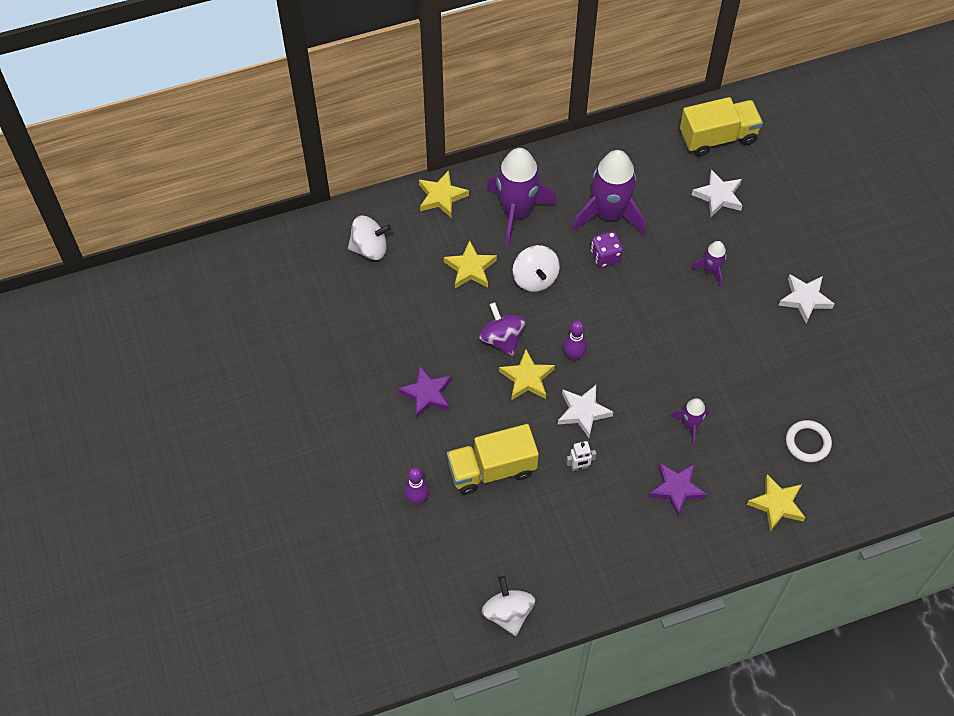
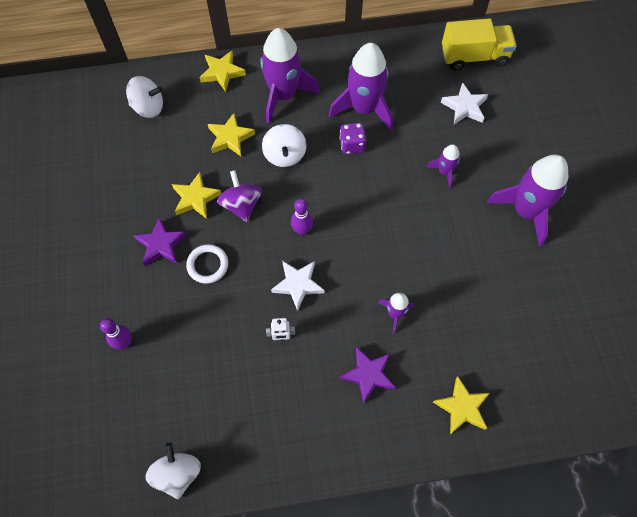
camera: 10 degrees right, 5 degrees up
yellow truck [447,424,539,495] -> none
yellow star [499,349,555,400] -> yellow star moved to [172,172,222,219]
white star [778,274,834,324] -> purple rocket [487,154,569,247]
white ring [786,420,832,462] -> white ring moved to [186,244,228,284]

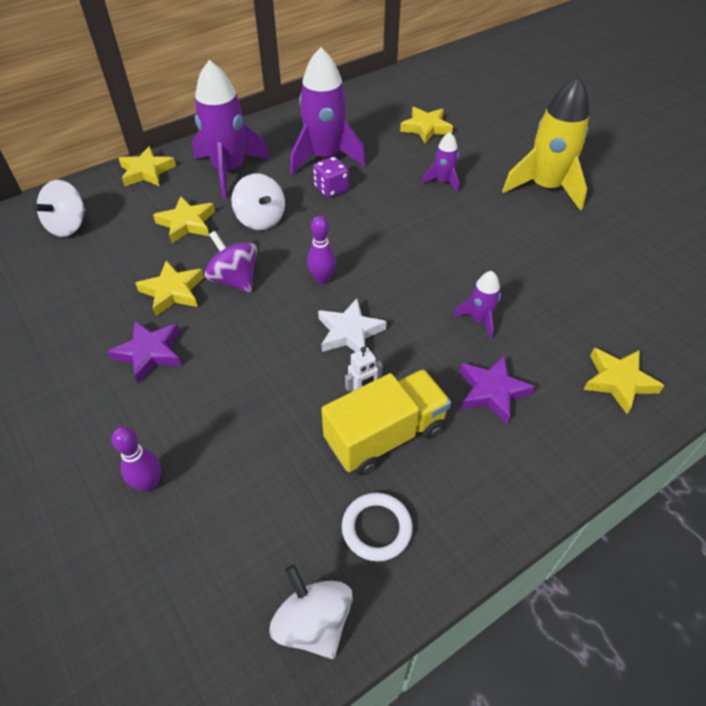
camera: 25 degrees left, 15 degrees down
white spinning top [126,76,163,118] -> white spinning top turned 135 degrees clockwise [33,180,85,237]
white ring [186,244,228,284] -> white ring moved to [342,492,413,562]
white star [441,82,488,124] -> yellow star [400,107,453,144]
yellow truck [442,18,517,71] -> yellow truck moved to [321,369,451,476]
purple rocket [487,154,569,247] -> yellow rocket [502,76,590,211]

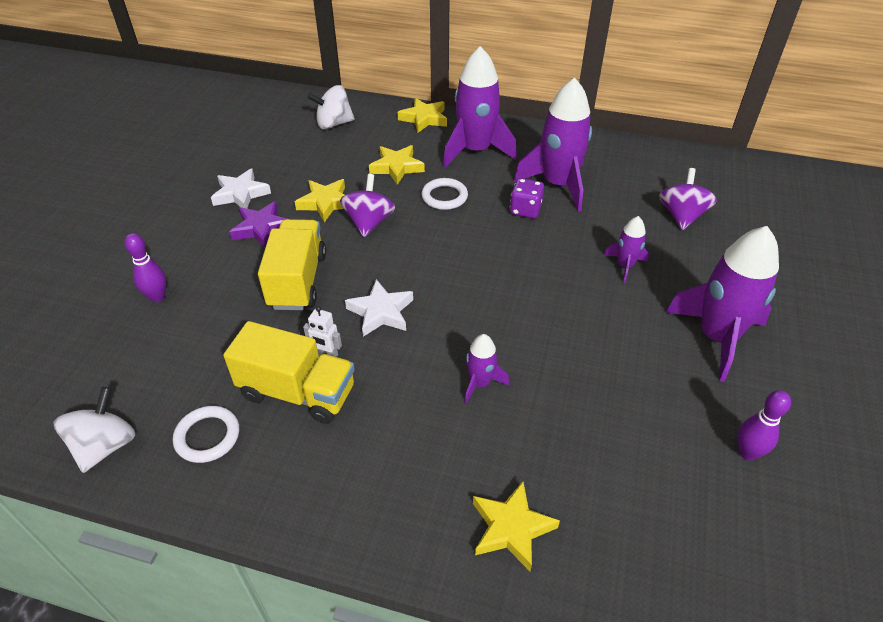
camera: 50 degrees right, 5 degrees down
white spinning top [231,173,285,230] -> white ring [421,178,468,210]
purple bowling pin [307,216,336,284] -> purple bowling pin moved to [737,390,791,460]
yellow star [400,107,453,144] -> purple spinning top [659,168,717,230]
purple star [460,355,535,424] -> none
yellow rocket [502,76,590,211] -> purple rocket [666,226,779,382]
none -> white star [211,169,271,209]
none -> yellow truck [258,219,326,310]

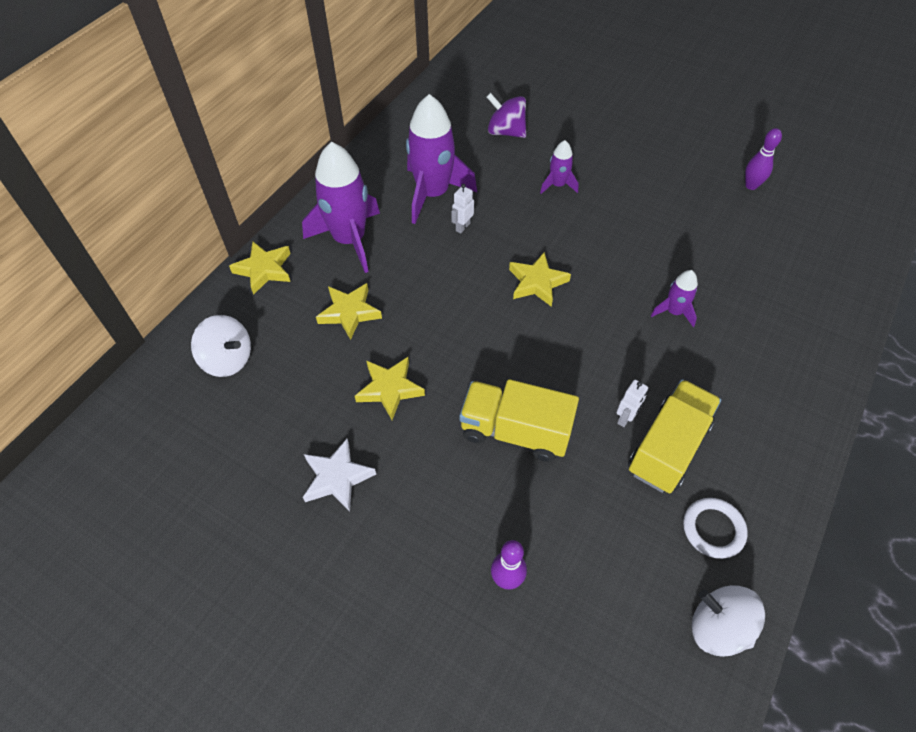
camera: 75 degrees left, 10 degrees up
purple star [230,201,287,248] -> none
white spinning top [307,85,355,129] -> white spinning top turned 60 degrees counterclockwise [191,315,251,377]
purple spinning top [340,174,395,237] -> none
white star [345,279,413,337] -> none
white ring [421,178,468,210] -> none
yellow star [473,481,560,571] -> yellow star moved to [509,252,571,307]
purple dice [510,178,544,218] -> white robot [451,184,474,233]
purple rocket [666,226,779,382] -> none

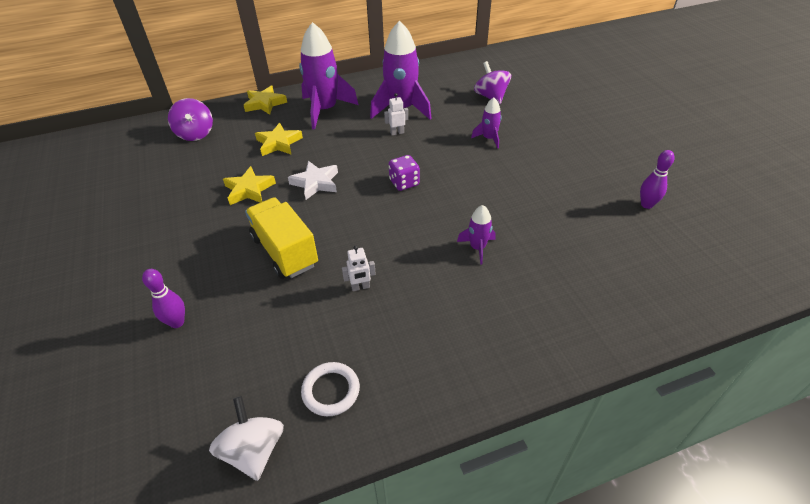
camera: 40 degrees right, 10 degrees down
white spinning top [191,315,251,377] -> purple spinning top [168,98,213,141]
white star [303,439,376,511] -> white star moved to [288,161,338,200]
yellow star [509,252,571,307] -> purple dice [389,155,420,191]
yellow truck [628,379,721,493] -> none

